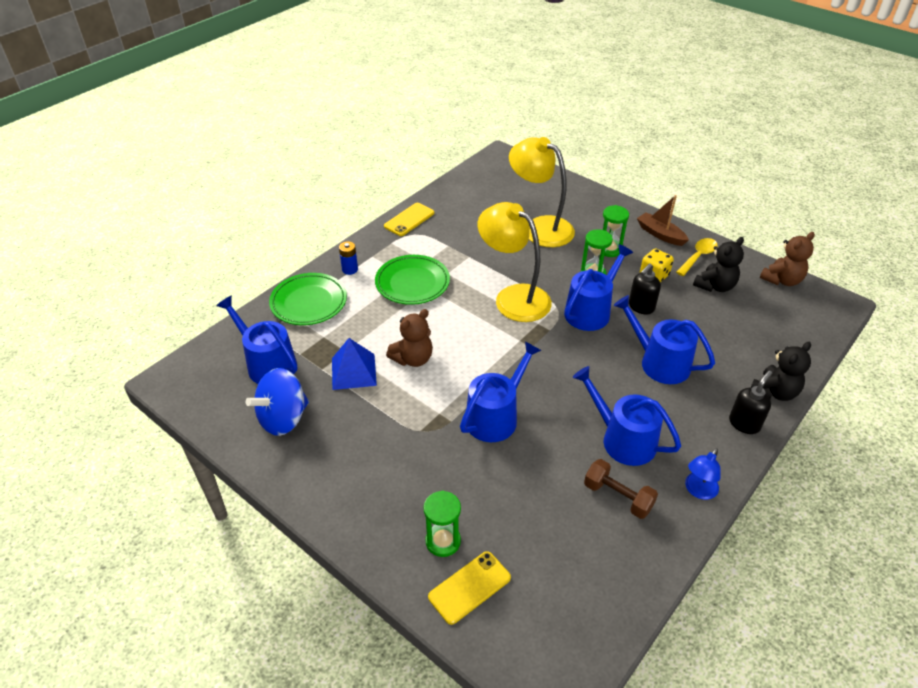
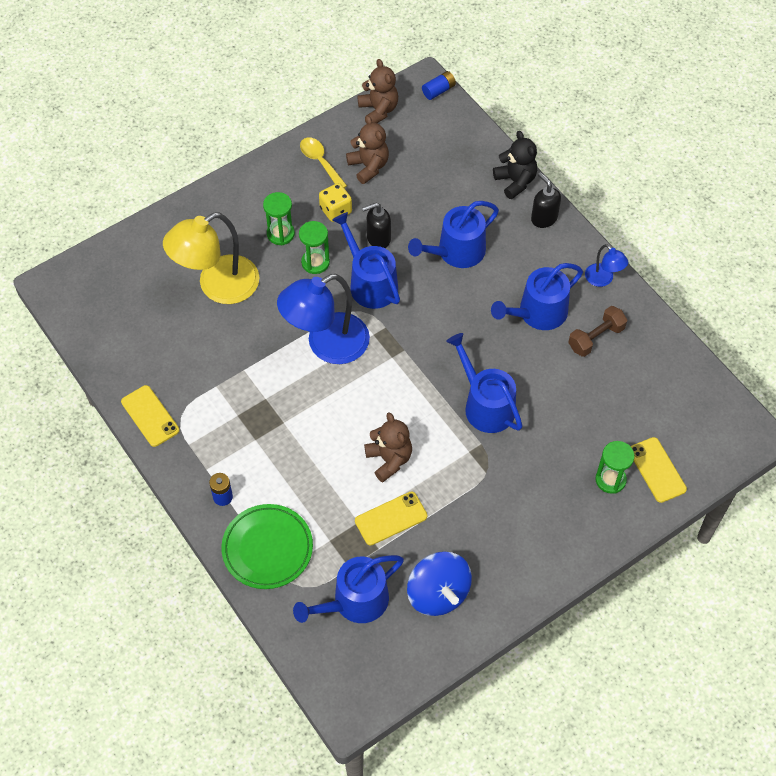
camera: 75 degrees left, 15 degrees up
blue pyramid [332,338,377,390] -> yellow phone [355,492,427,546]
green plate [375,255,450,305] -> none
yellow lamp [478,202,552,322] -> blue lamp [277,274,370,364]
black soap dispenser [629,263,661,314] -> black soap dispenser turned 105 degrees clockwise [362,203,391,248]
brown boat [637,195,689,246] -> none
black teddy bear [693,237,744,292] -> brown teddy bear [346,116,389,184]
none -> blue battery [422,71,456,100]

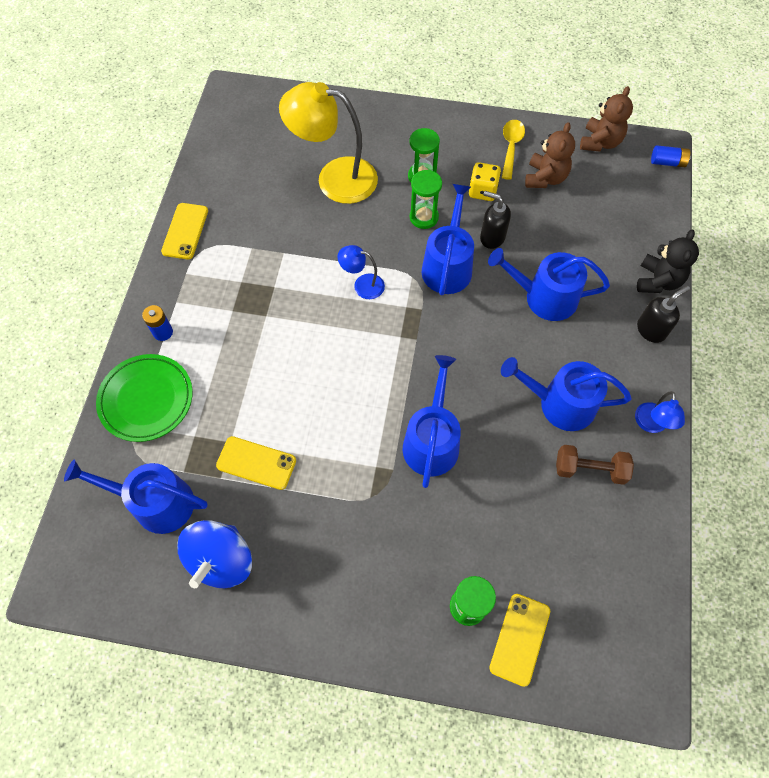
camera: 45 degrees right, 5 degrees up
blue lamp [277,274,370,364] -> blue lamp [337,245,385,299], size x0.48
brown teddy bear [364,413,412,482] -> none
black soap dispenser [531,172,561,228] -> black soap dispenser turned 45 degrees clockwise [637,286,690,343]

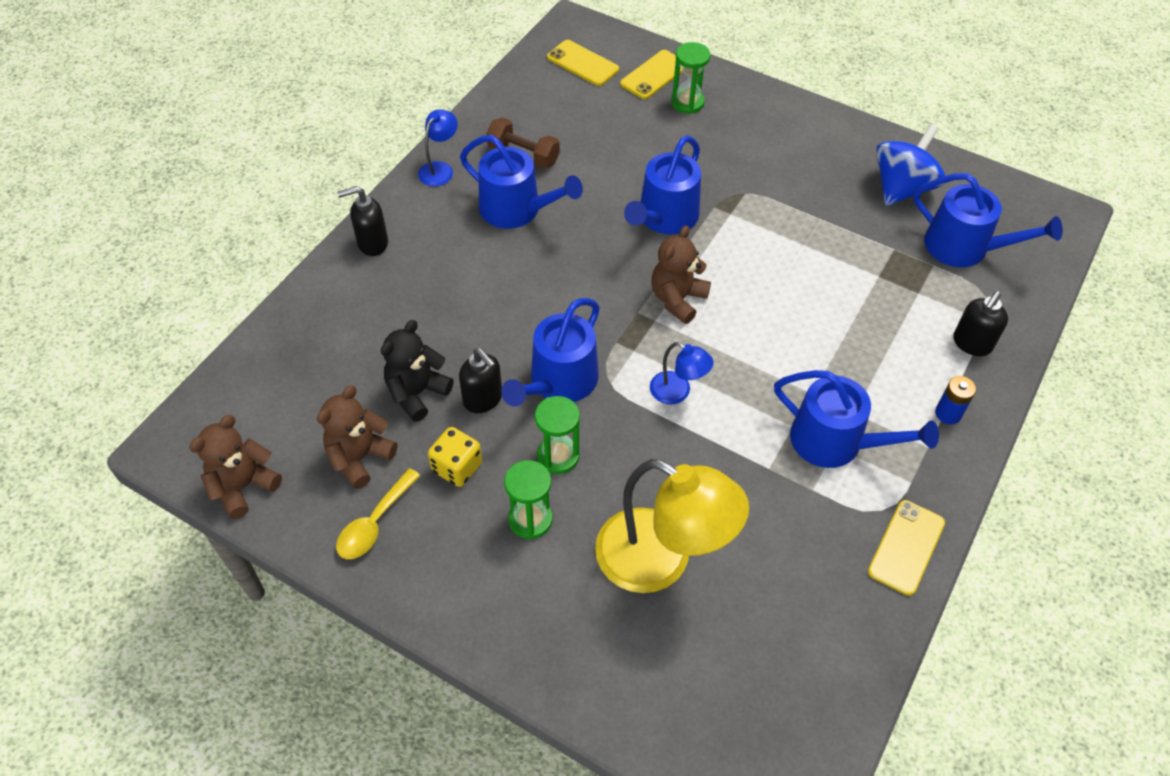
camera: 160 degrees left, 10 degrees down
green plate [96,354,193,442] -> black soap dispenser [953,291,1008,356]
yellow phone [216,436,296,490] -> yellow phone moved to [547,40,619,86]
blue watering can [488,248,610,321] -> blue watering can moved to [774,370,939,468]
black teddy bear [637,229,699,293] -> black teddy bear moved to [381,320,454,422]
blue battery [651,145,691,167] -> none
none -> brown teddy bear [651,225,711,324]

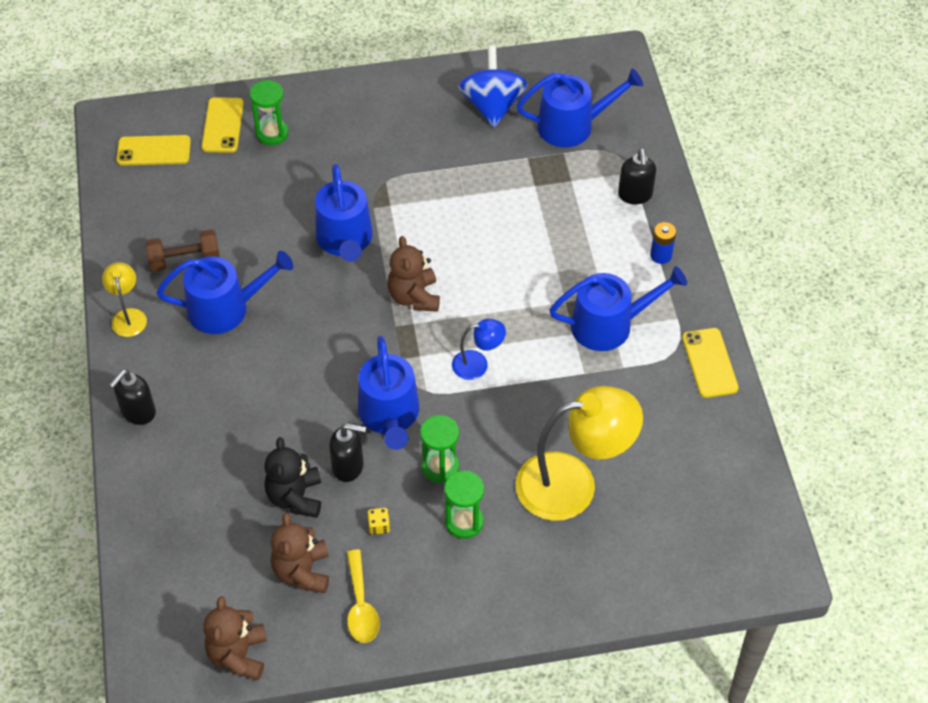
camera: 40 degrees left, 0 degrees up
blue lamp [418,109,458,186] -> yellow lamp [102,262,147,337]
yellow dice [428,427,482,487] -> yellow dice [367,508,390,535], size x0.57

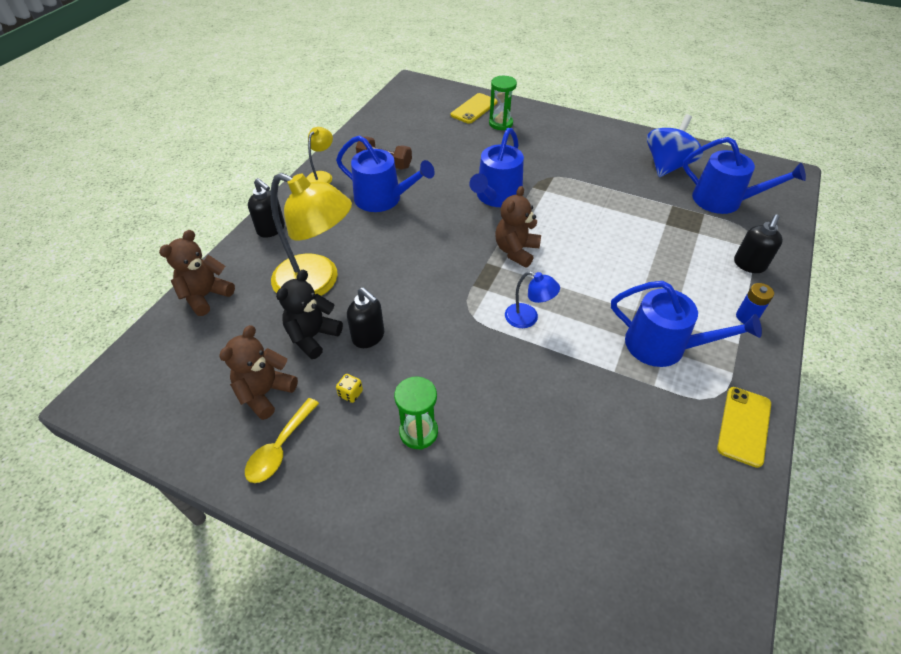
camera: 35 degrees right, 5 degrees down
black soap dispenser [109,369,156,425] -> black soap dispenser turned 120 degrees counterclockwise [248,178,285,238]
yellow phone [117,135,191,166] -> none
brown teddy bear [203,596,267,680] -> brown teddy bear moved to [159,230,235,316]
blue watering can [358,336,419,450] -> none
green hourglass [420,415,459,483] -> none
yellow lamp [516,386,643,521] -> yellow lamp moved to [270,173,352,296]

